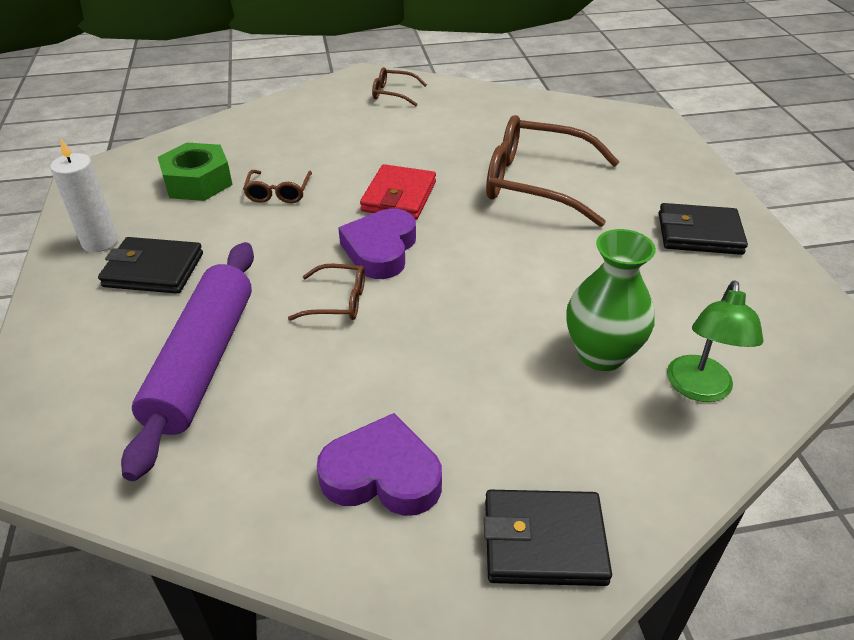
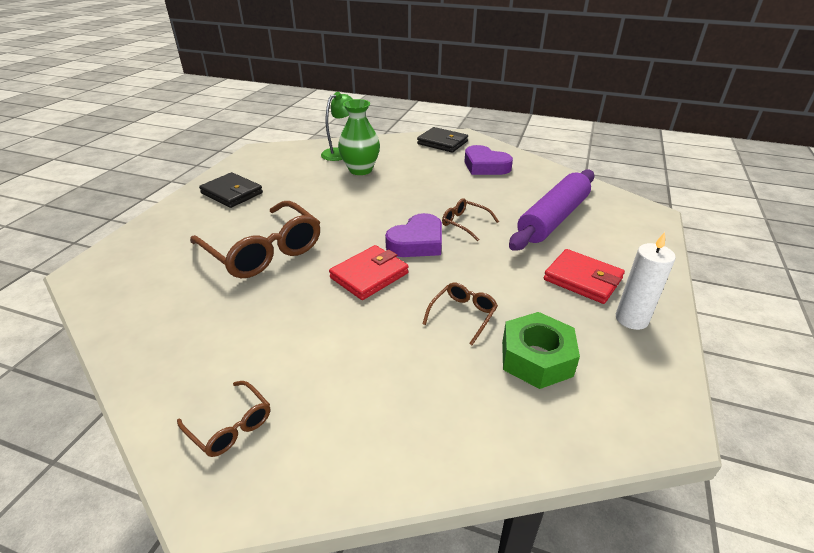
camera: 150 degrees left, 5 degrees down
black wallet [98,237,203,294] -> red wallet [544,249,625,304]

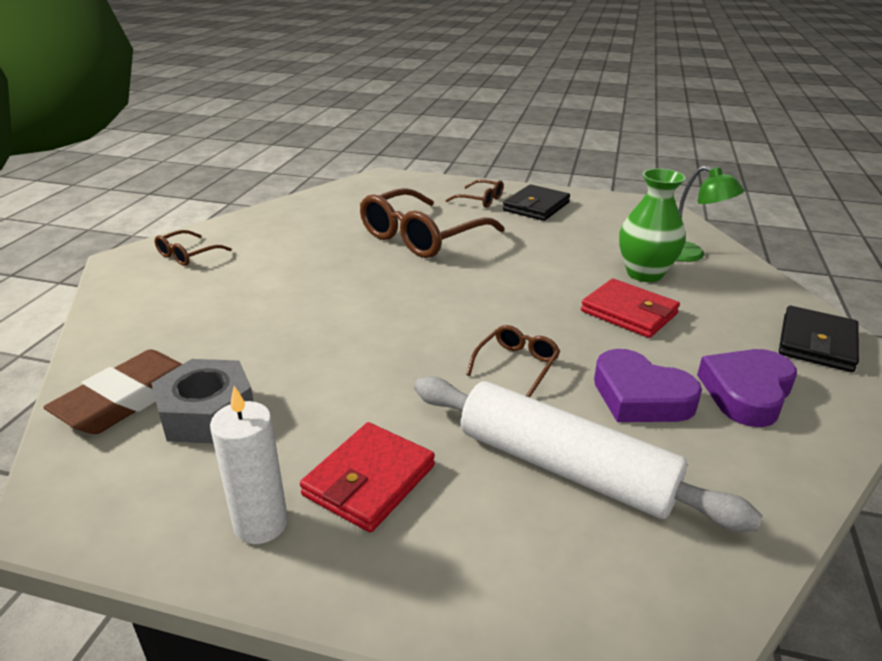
camera: 85 degrees right, 5 degrees down
red wallet [329,245,409,300] -> red wallet moved to [581,279,680,338]
purple heart [385,213,442,257] -> purple heart moved to [594,349,702,422]
brown glasses [423,283,498,345] -> brown glasses moved to [446,180,503,208]
green nut [502,312,580,389] -> grey nut [151,359,254,443]
purple rolling pin [509,169,595,251] -> white rolling pin [414,376,763,532]
none -> brown eraser [43,349,182,434]

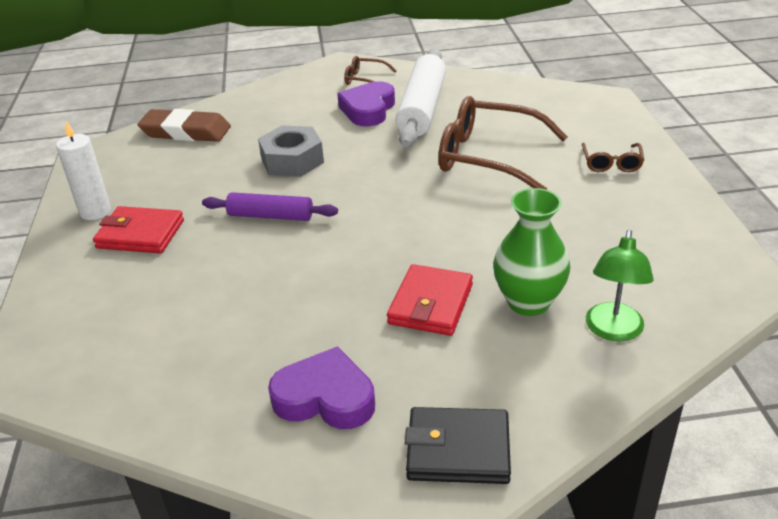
camera: 70 degrees right, 5 degrees up
grey nut [151,359,254,443] -> grey nut moved to [258,125,324,177]
white rolling pin [414,376,763,532] -> white rolling pin moved to [396,49,446,147]
brown glasses [466,325,560,397] -> none
black wallet [503,184,570,221] -> none
purple heart [594,349,702,422] -> purple heart moved to [337,81,395,126]
none -> purple rolling pin [202,192,338,221]

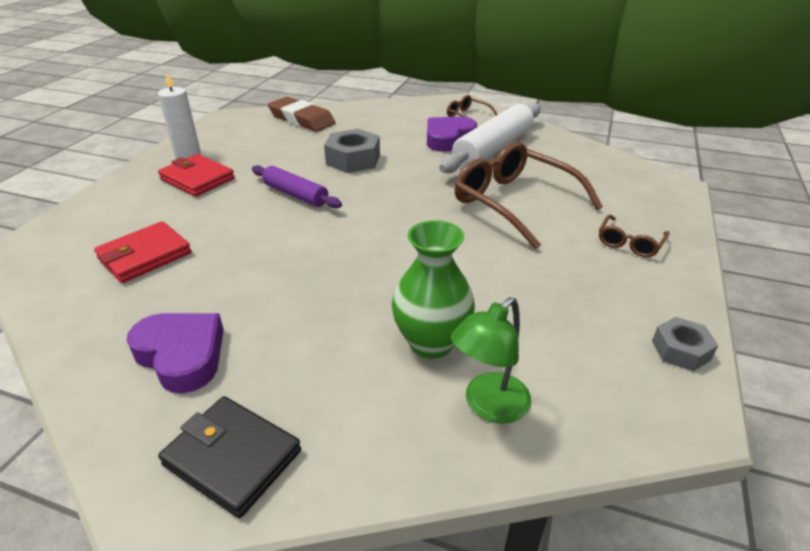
camera: 25 degrees right, 0 degrees up
red wallet [387,264,473,336] -> red wallet moved to [94,221,191,283]
none -> grey nut [652,317,718,371]

